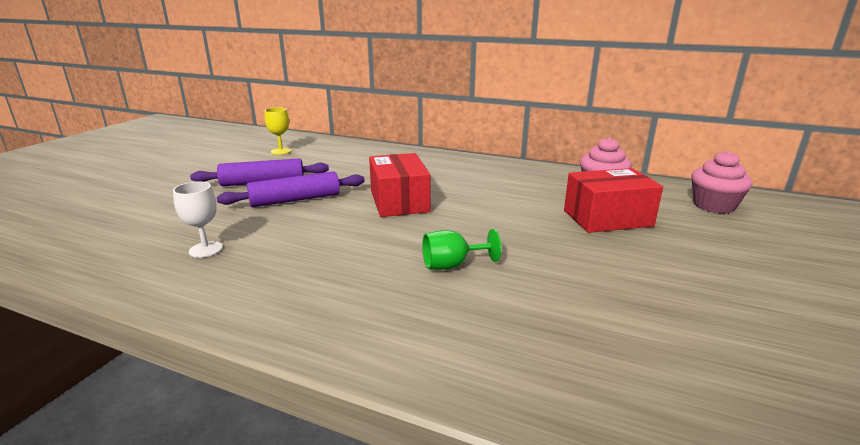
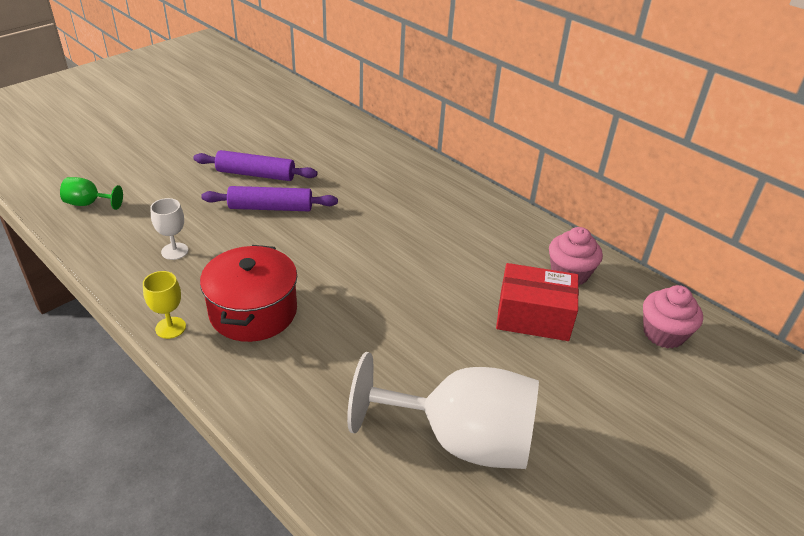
camera: 20 degrees right, 15 degrees up
yellow goblet [264,107,291,155] -> yellow goblet moved to [143,271,186,339]
red box [369,153,430,217] -> none
green goblet [422,229,501,270] -> green goblet moved to [60,177,123,210]
none -> red pot [200,245,297,342]
none -> white goblet [347,352,539,469]

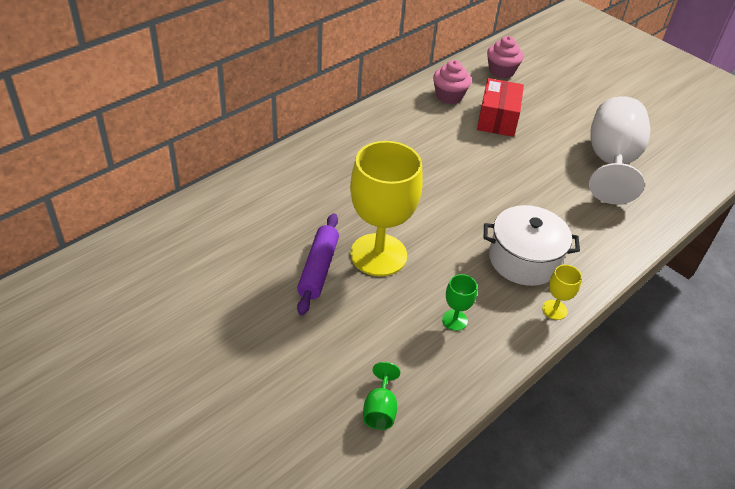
camera: 90 degrees left, 5 degrees up
white goblet [150,198,188,260] -> green goblet [442,274,477,331]
red pot [200,245,297,342] -> white pot [484,205,580,286]
purple rolling pin [201,186,338,211] -> yellow goblet [350,141,423,276]

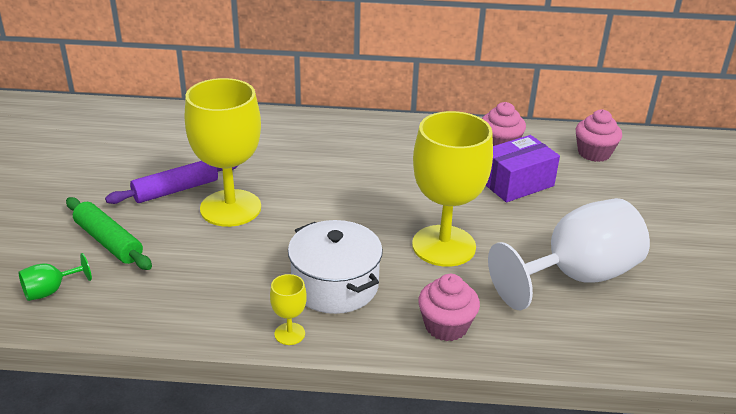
camera: 50 degrees right, 10 degrees down
green goblet [442,274,477,331] -> none
red box [477,78,524,137] -> purple box [486,135,560,202]
none -> green rolling pin [66,197,152,270]
none -> yellow goblet [412,111,493,267]
none -> pink cupcake [418,274,480,341]

